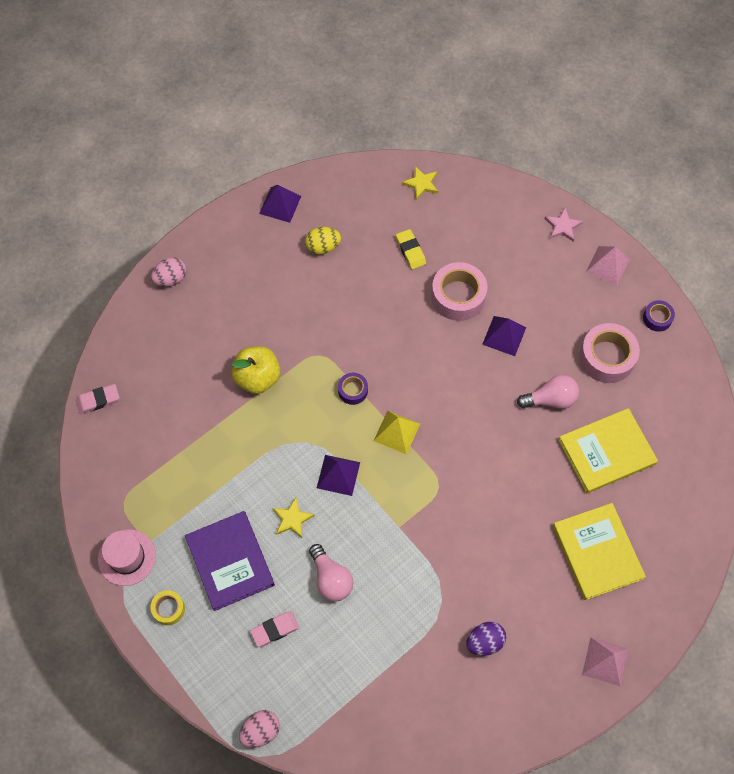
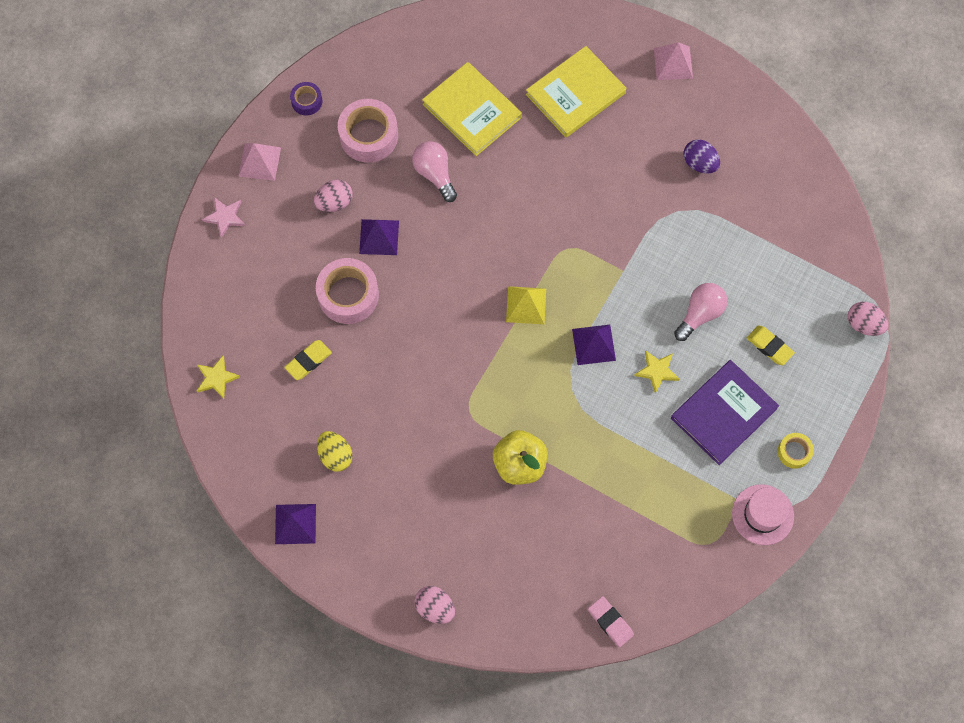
camera: 110 degrees left, 5 degrees up
pink eraser [250,611,300,647] -> yellow eraser [747,325,795,365]
purple tape [338,373,368,405] -> none
none -> pink egg [314,180,353,212]

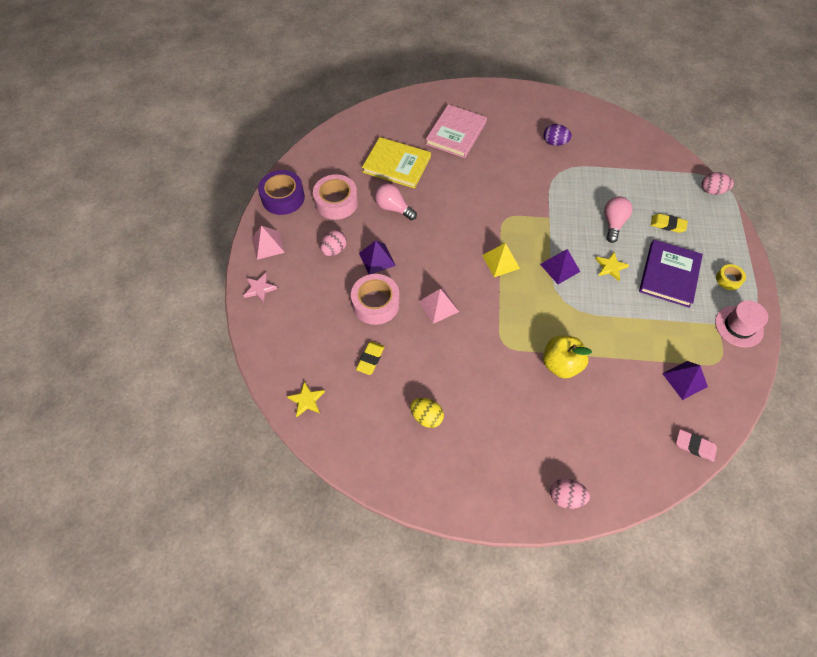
camera: 25 degrees left, 10 degrees down
purple pyramid [275,504,316,544] -> purple pyramid moved to [662,361,708,400]
purple tape [290,82,322,115] -> purple tape [258,170,305,215], size x1.88
yellow book [526,46,626,138] -> pink book [426,104,487,158]
pink pyramid [654,42,693,80] -> pink pyramid moved to [419,289,459,324]

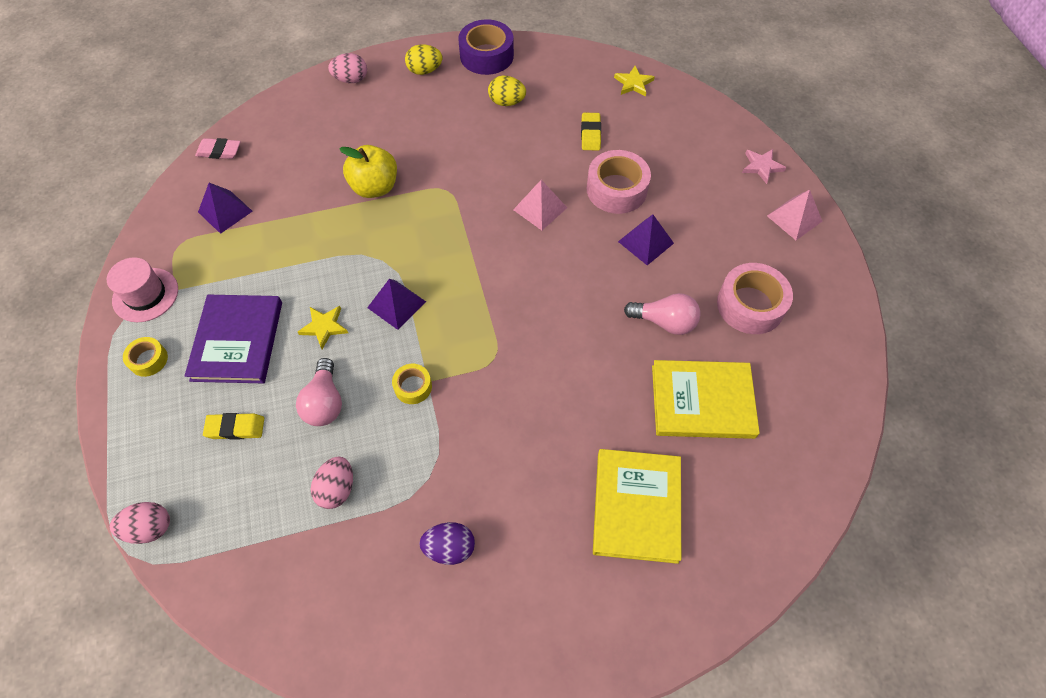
camera: 160 degrees right, 0 degrees up
purple tape [258,170,305,215] -> purple tape moved to [458,20,514,75]
pink egg [320,230,347,256] -> pink egg moved to [311,456,353,509]
pink book [426,104,487,158] -> yellow book [593,449,681,564]
yellow pyramid [482,243,520,277] -> none
none -> yellow tape [392,364,432,404]
none -> yellow egg [405,44,442,75]

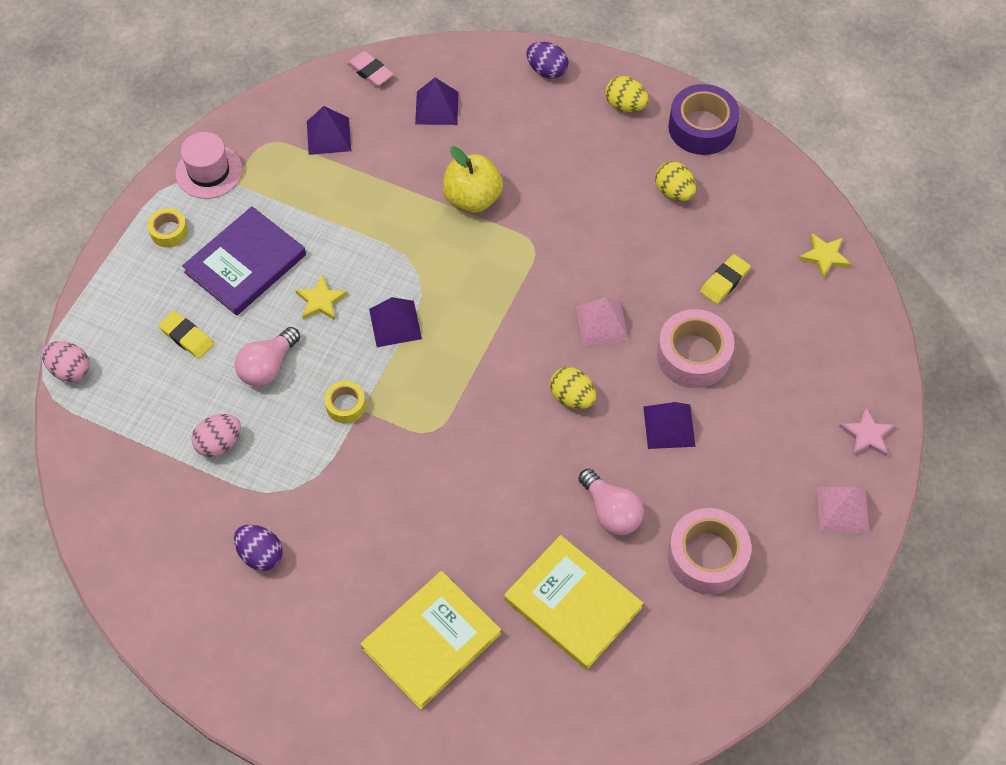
camera: 40 degrees right, 0 degrees up
pink egg [328,53,367,83] -> purple egg [527,42,569,79]
none -> purple pyramid [415,78,458,125]
none -> yellow egg [550,367,596,409]

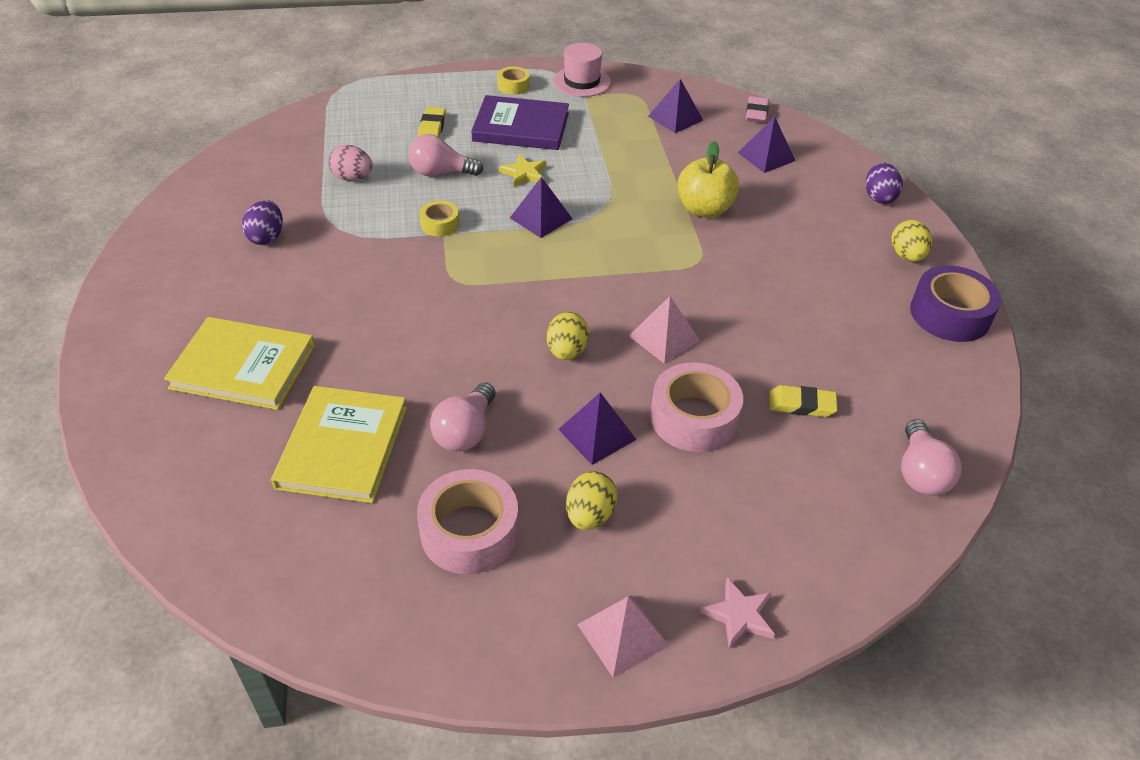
camera: 55 degrees right, 15 degrees down
pink egg [42,341,90,382] -> none
yellow egg [655,161,696,201] -> yellow egg moved to [566,471,617,530]
yellow star [798,233,851,279] -> pink light bulb [901,419,962,496]

